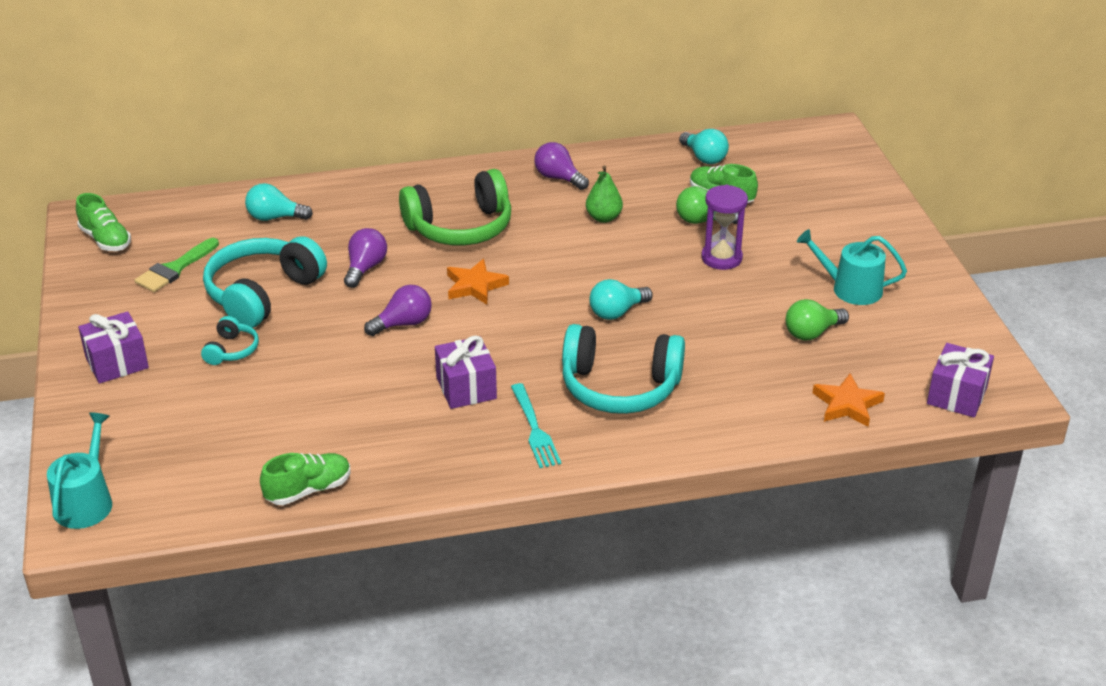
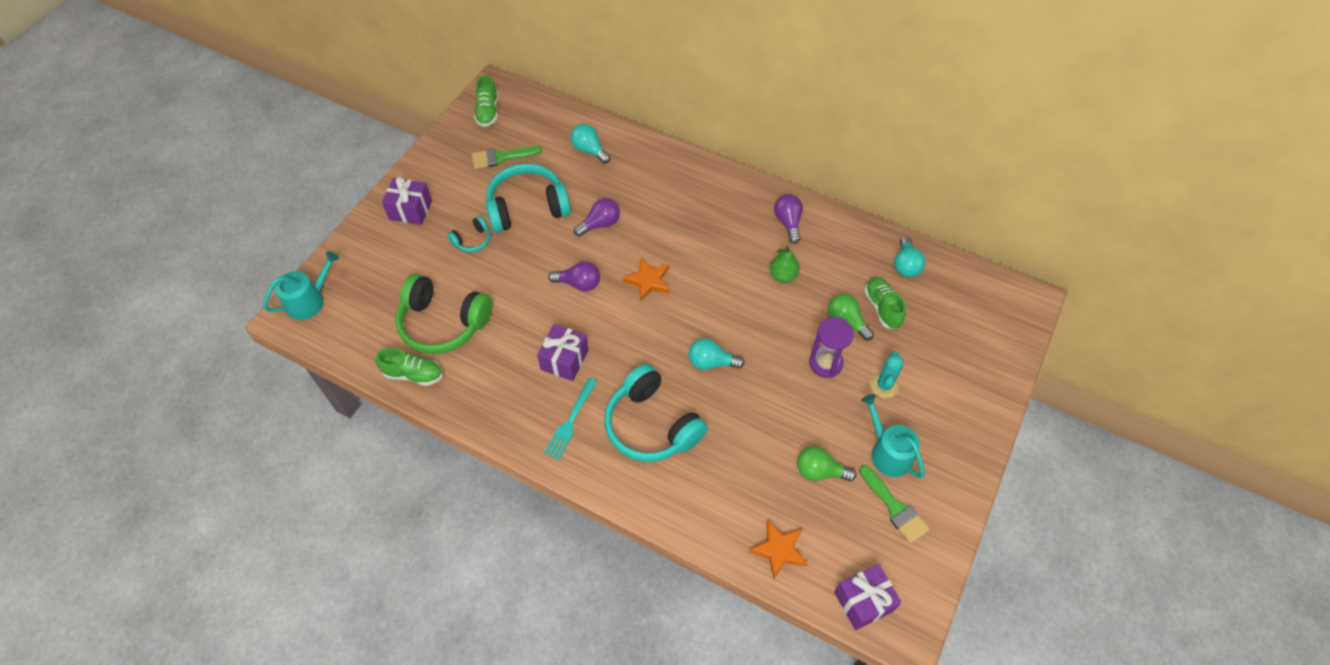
camera: 40 degrees right, 20 degrees up
green headphones [399,169,511,246] -> green headphones moved to [395,274,492,354]
none -> green brush [859,465,930,543]
none -> turquoise cactus [870,351,904,398]

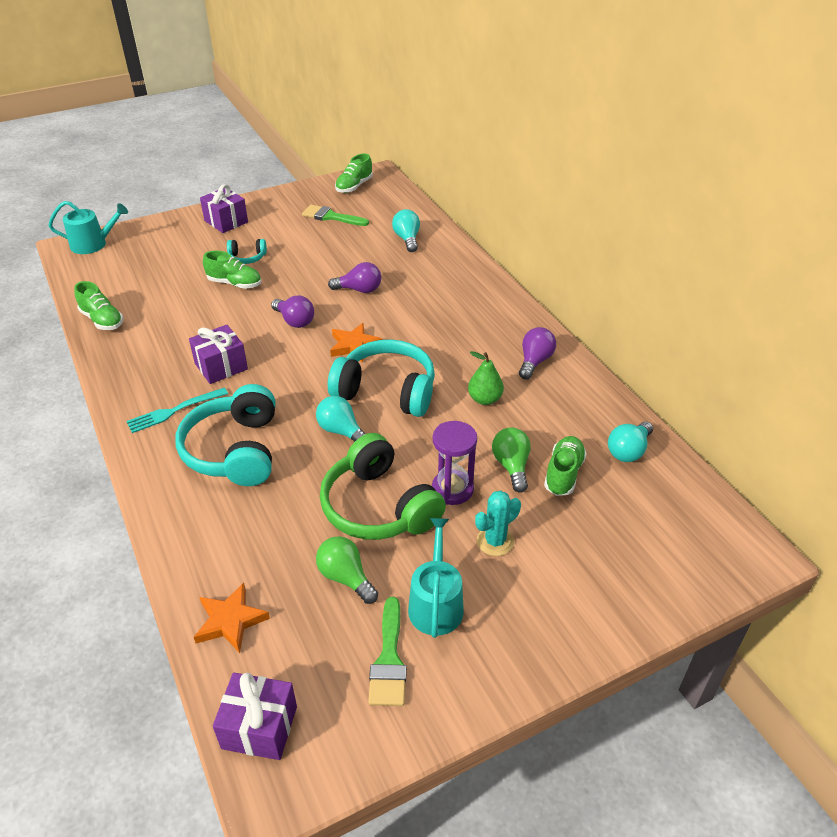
camera: 35 degrees right, 15 degrees down
green headphones [395,274,492,354] -> green headphones moved to [320,433,446,540]
turquoise headphones [486,163,571,232] -> turquoise headphones moved to [328,339,435,417]
none -> green shoe [203,251,261,289]

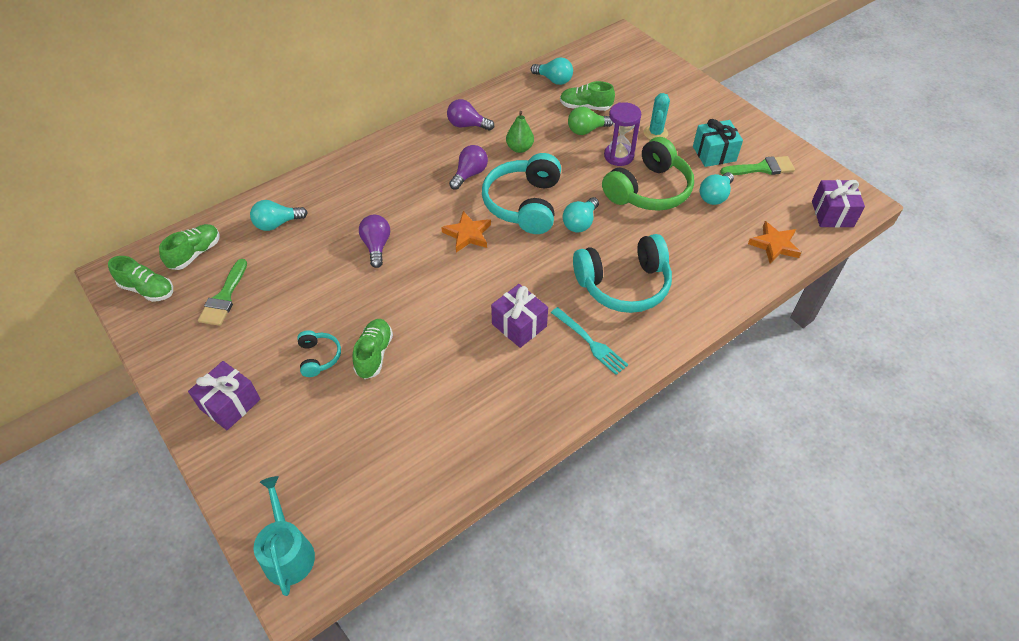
camera: 100 degrees left, 10 degrees up
green shoe [74,281,124,330] -> green shoe moved to [159,224,220,270]
purple light bulb [271,295,314,328] -> purple light bulb moved to [449,145,488,190]
green light bulb [316,536,378,604] -> turquoise light bulb [700,172,734,205]
turquoise watering can [408,518,464,638] -> turquoise gift [693,119,743,167]
turquoise cactus [475,490,521,556] -> turquoise cactus turned 60 degrees clockwise [644,93,670,140]

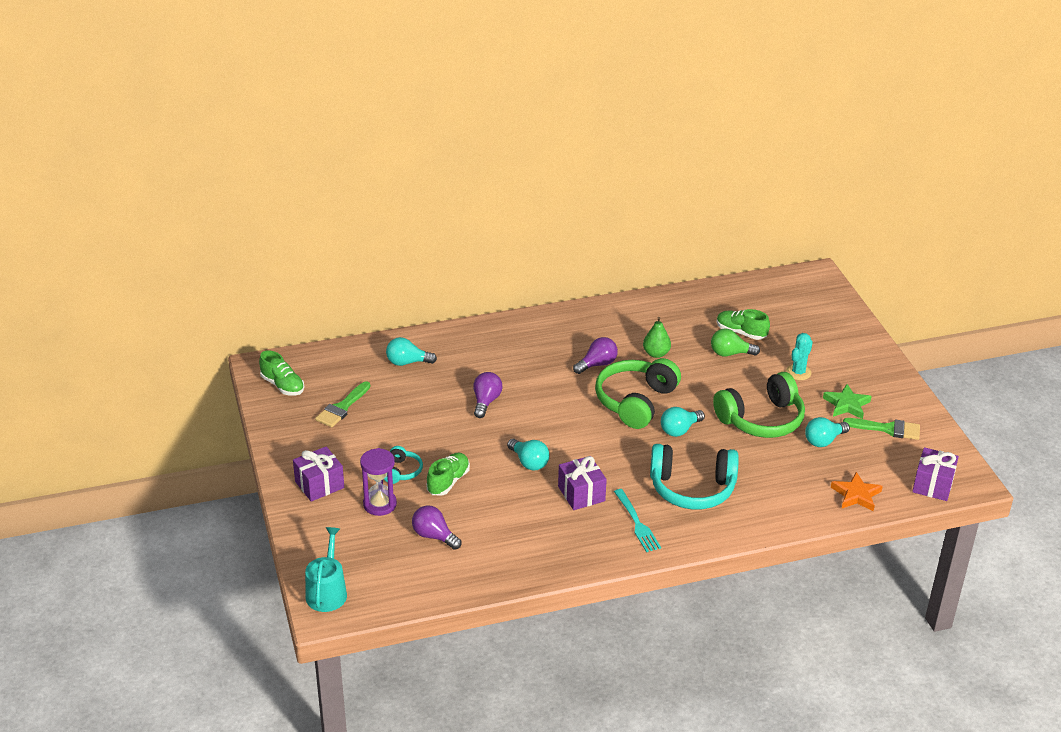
camera: 20 degrees right, 15 degrees down
green shoe [159,224,220,270] -> none
orange star [441,211,491,252] -> none
purple light bulb [447,99,494,131] -> purple light bulb moved to [412,506,461,550]
turquoise headphones [482,153,561,234] -> green headphones [595,358,681,429]
turquoise light bulb [531,57,573,85] -> turquoise light bulb moved to [507,439,549,470]
purple hourglass [604,102,641,166] -> purple hourglass moved to [360,448,397,516]
turquoise gift [693,119,743,167] -> green star [823,384,872,419]

